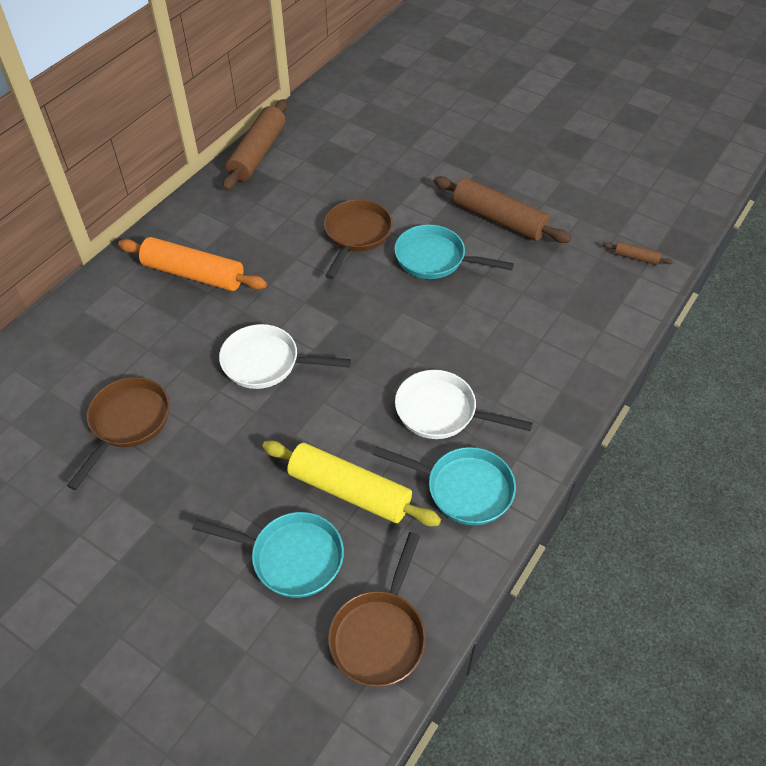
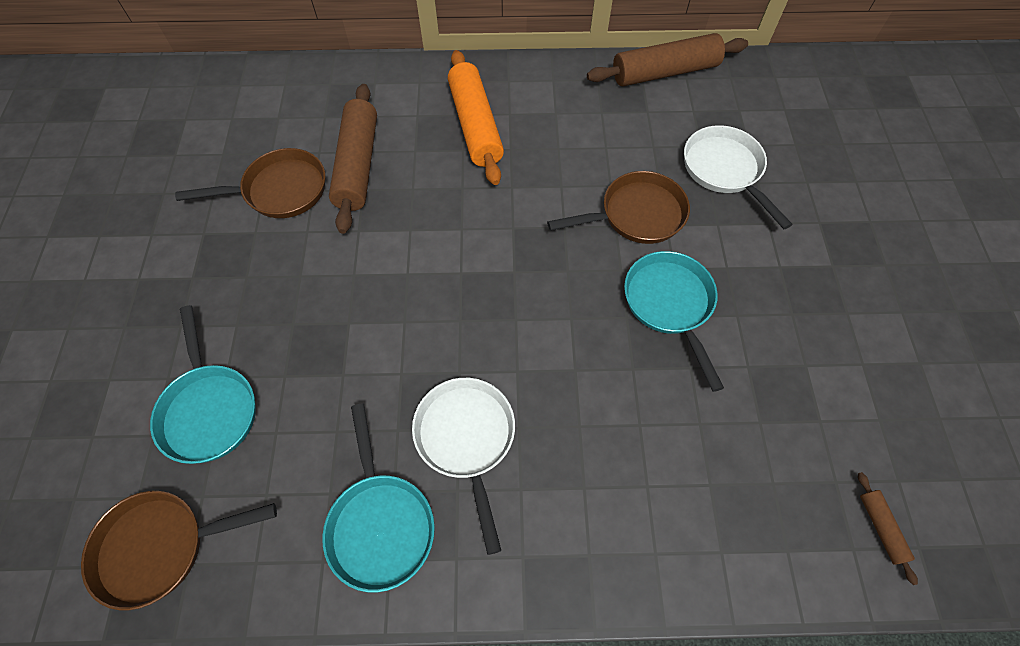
camera: 55 degrees right, 10 degrees up
white pan [219,324,351,389] -> white pan moved to [684,125,793,229]
yellow rolling pin [262,440,441,526] -> none
brown rolling pin [434,176,571,243] -> brown rolling pin moved to [329,84,377,234]

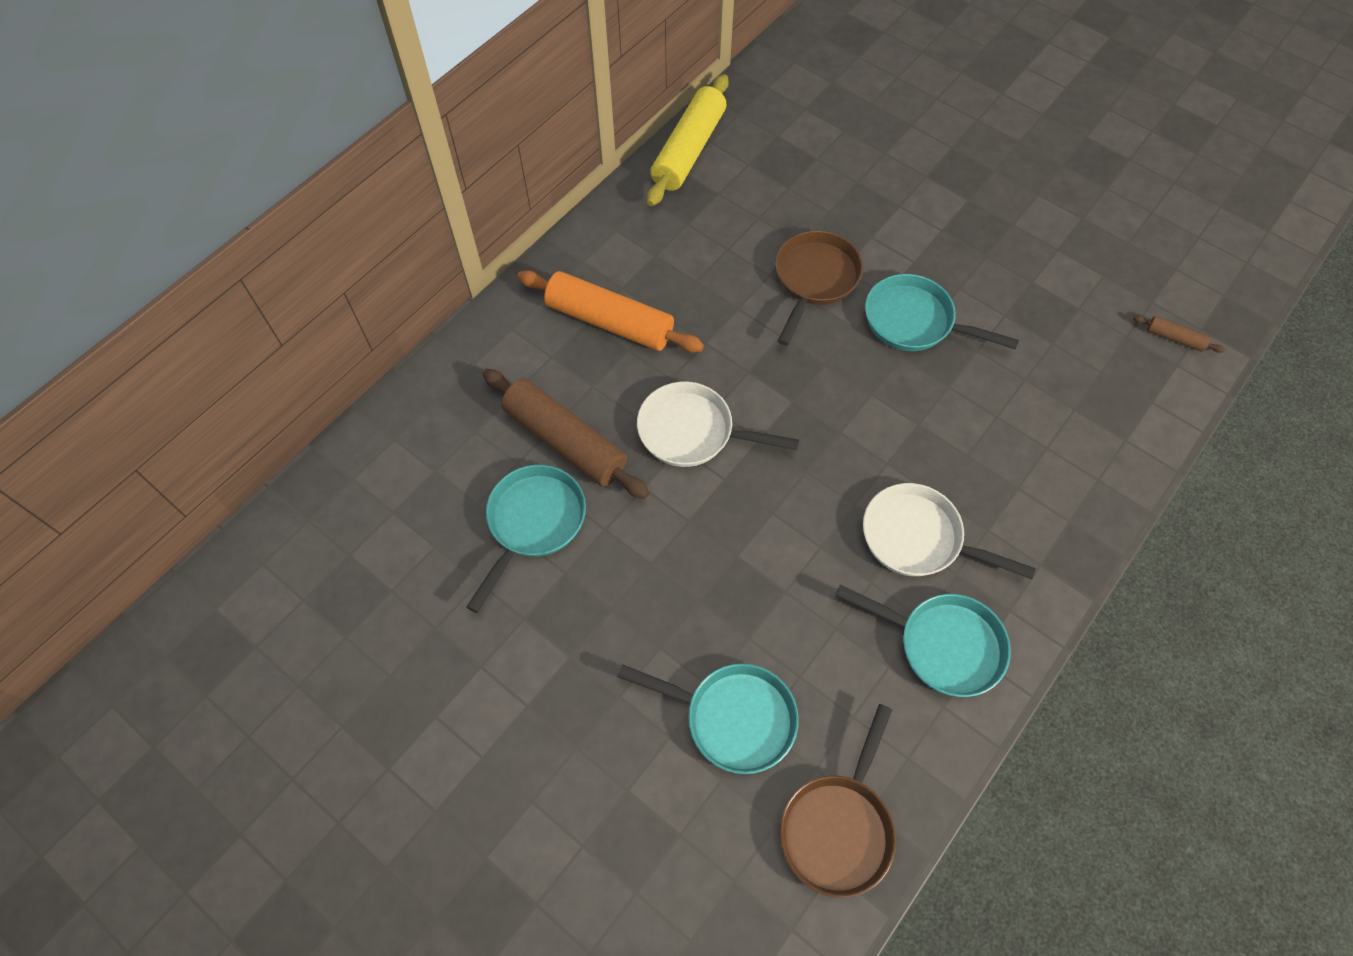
camera: 50 degrees left, 0 degrees up
brown pan [175,148,325,218] -> turquoise pan [466,465,586,613]
brown rolling pin [587,33,748,86] -> yellow rolling pin [647,74,729,206]
white pan [684,125,793,229] -> white pan moved to [637,382,799,467]

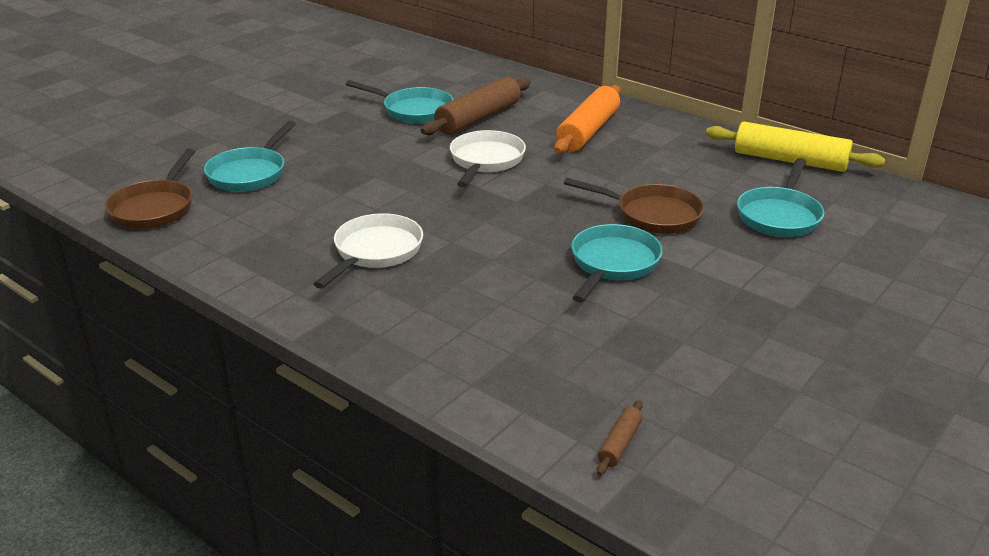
camera: 90 degrees right, 30 degrees down
brown pan [780,704,896,898] -> brown pan turned 105 degrees counterclockwise [105,149,195,229]
turquoise pan [835,585,1011,697] -> turquoise pan moved to [737,158,824,237]

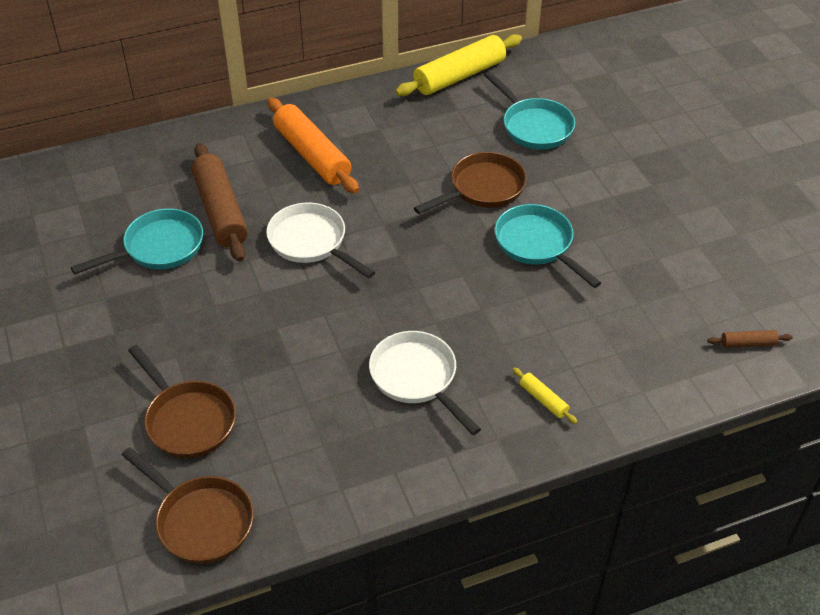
camera: 60 degrees left, 15 degrees up
turquoise pan [204,121,296,192] -> brown pan [128,345,236,458]
brown rolling pin [597,400,643,475] -> brown rolling pin turned 60 degrees counterclockwise [708,330,793,348]
none -> yellow rolling pin [512,367,578,424]

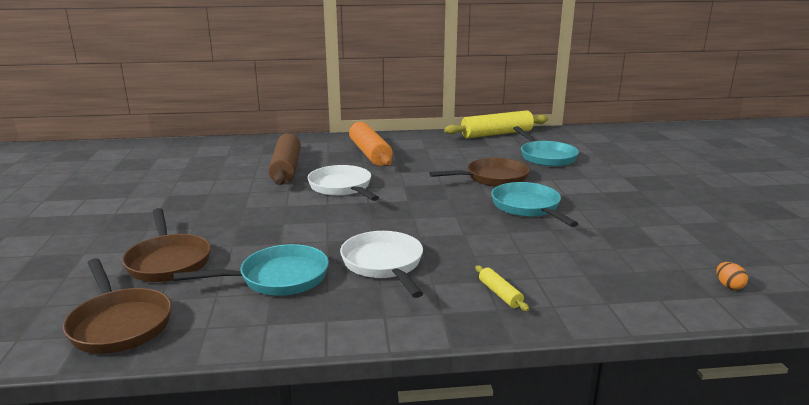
camera: 15 degrees right, 25 degrees down
turquoise pan [71,208,203,275] -> turquoise pan moved to [174,244,329,296]
brown rolling pin [708,330,793,348] -> orange egg [716,262,748,290]

